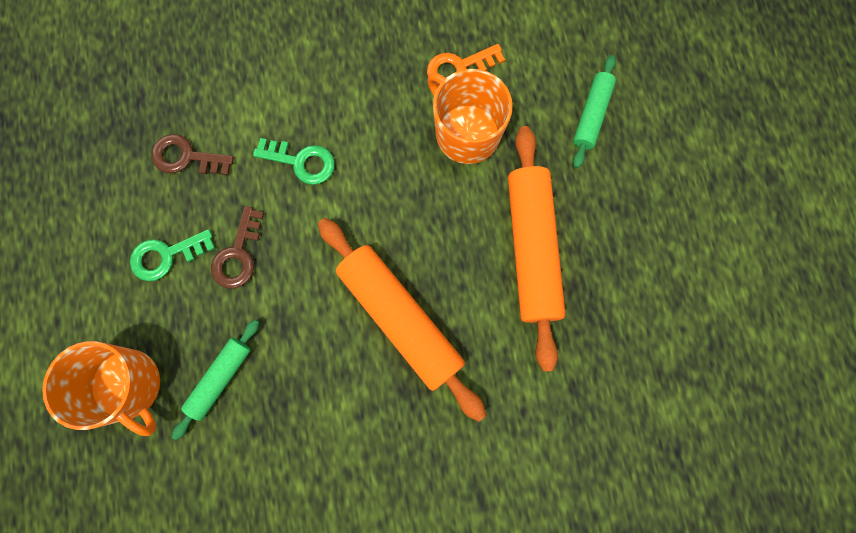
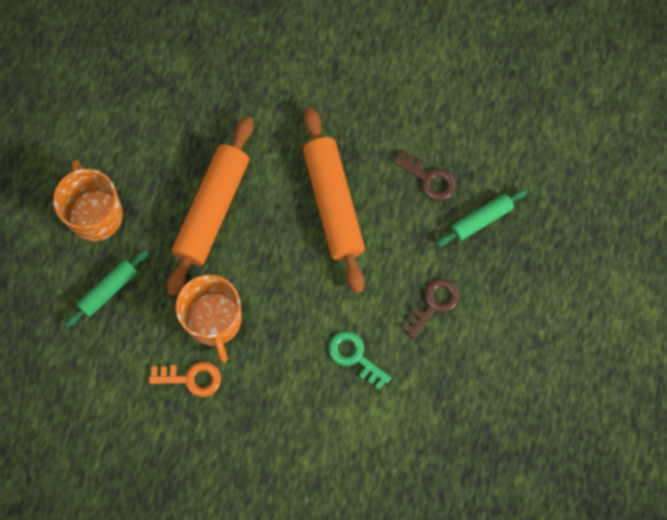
camera: 155 degrees left, 5 degrees down
orange mug [42,341,160,436] -> orange mug moved to [53,160,123,241]
green key [130,229,215,281] -> none
brown key [152,134,234,175] -> brown key moved to [393,150,456,201]

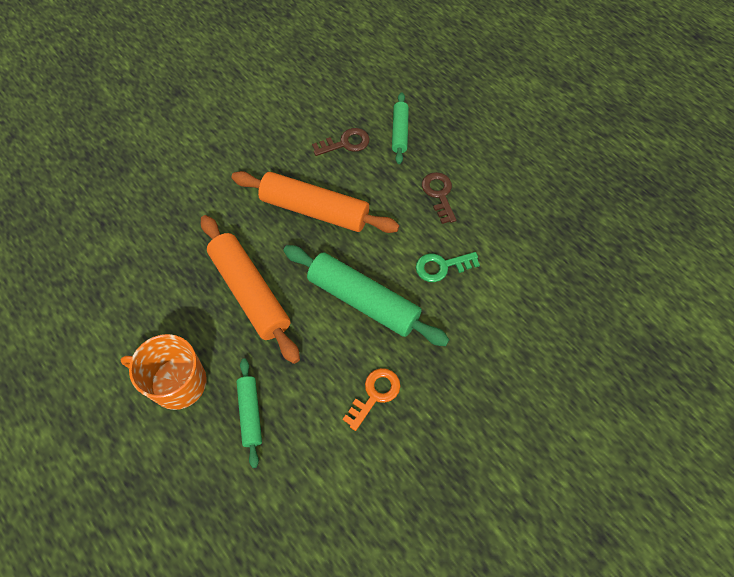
camera: 55 degrees left, 10 degrees down
orange mug [176,275,242,363] -> none
none -> green rolling pin [283,245,449,346]

